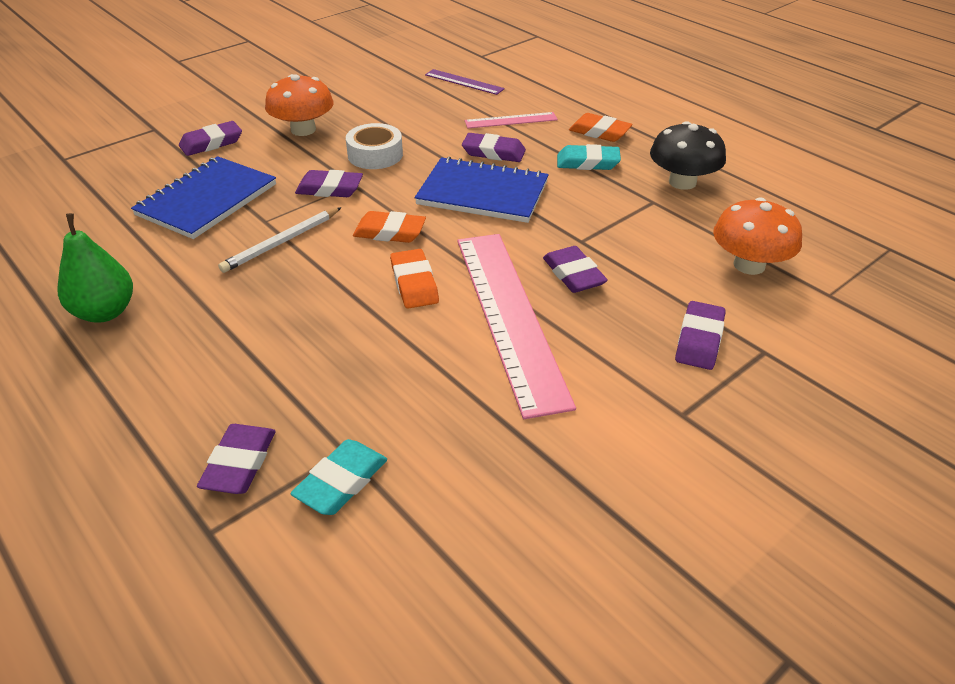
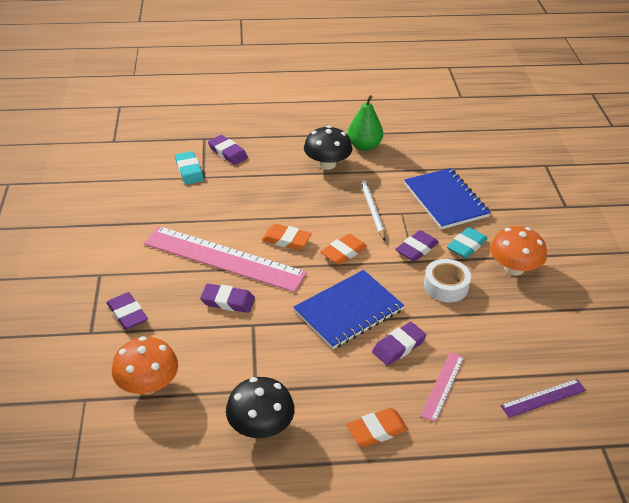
camera: 125 degrees right, 0 degrees up
purple eraser [179,121,242,156] -> none
turquoise eraser [557,144,621,170] -> turquoise eraser moved to [447,227,488,258]
none -> black mushroom [304,126,352,170]

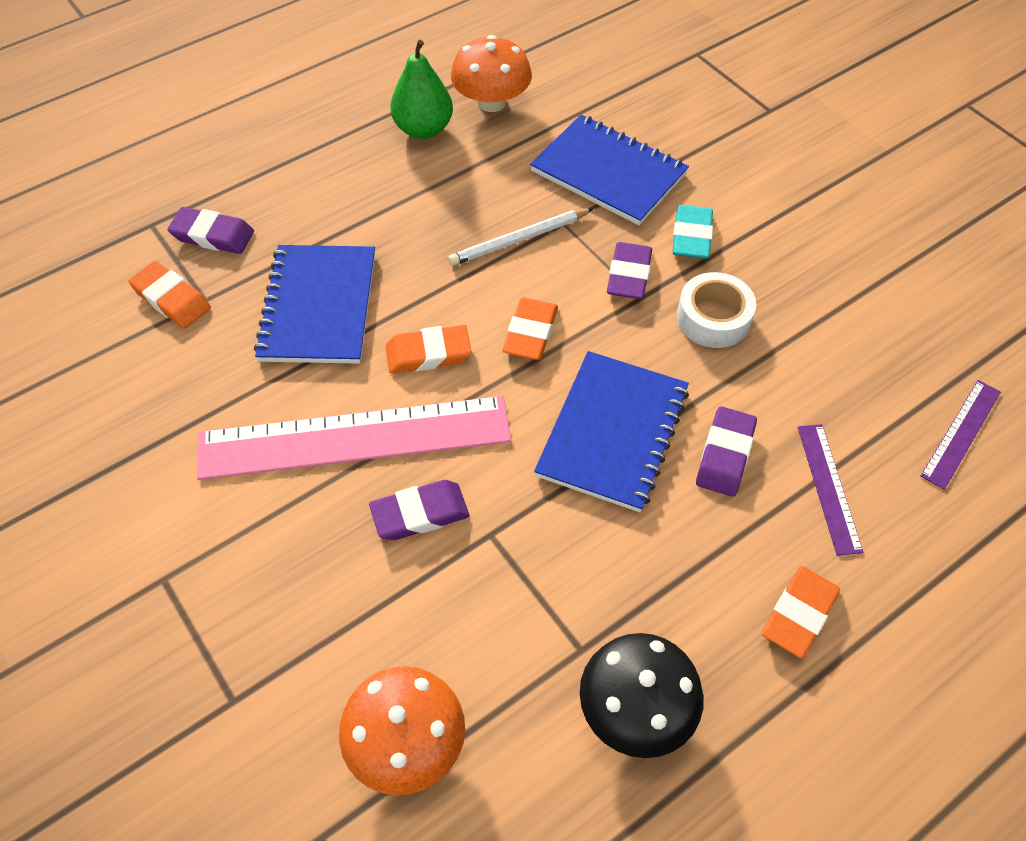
camera: 30 degrees left, 15 degrees up
purple eraser [107,292,148,330] -> none
turquoise eraser [175,151,204,185] -> orange eraser [128,261,211,329]
black mushroom [304,126,352,170] -> none
white pencil [361,180,385,241] -> white pencil turned 75 degrees counterclockwise [448,208,594,266]
pink ruler [420,352,464,422] -> purple ruler [798,424,863,556]
orange mushroom [490,226,547,276] -> orange mushroom moved to [451,35,532,112]
none -> blue notebook [254,245,375,364]

